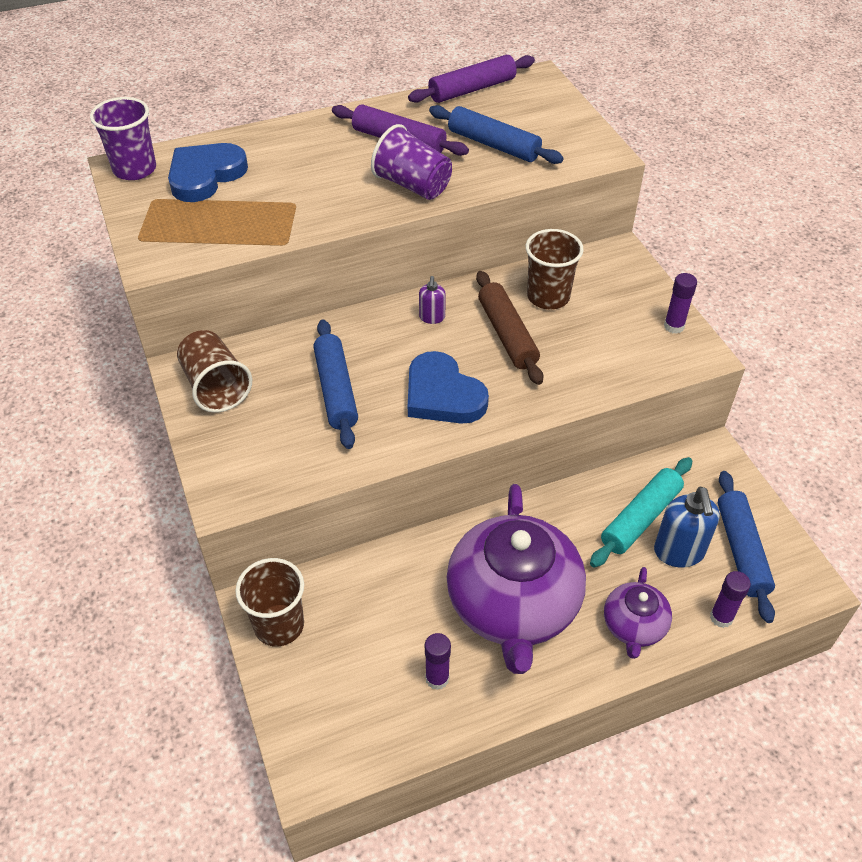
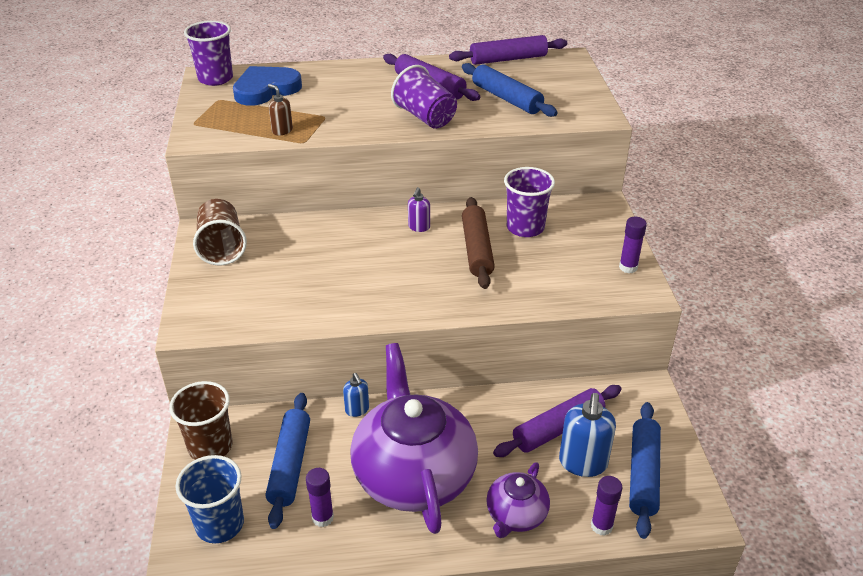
camera: 15 degrees right, 10 degrees down
blue rolling pin [314,319,358,449] -> blue rolling pin moved to [266,393,310,529]
blue heart [408,351,489,424] -> none
purple teapot [447,484,586,674] -> purple teapot turned 150 degrees clockwise [350,343,478,534]
brown cup [526,229,584,309] -> purple cup [504,167,555,237]
turquoise rolling pin [590,457,692,568] -> purple rolling pin [493,385,621,457]
none -> blue cup [175,455,244,543]
none -> brown soap dispenser [268,84,293,135]
none -> blue soap dispenser [343,373,369,417]

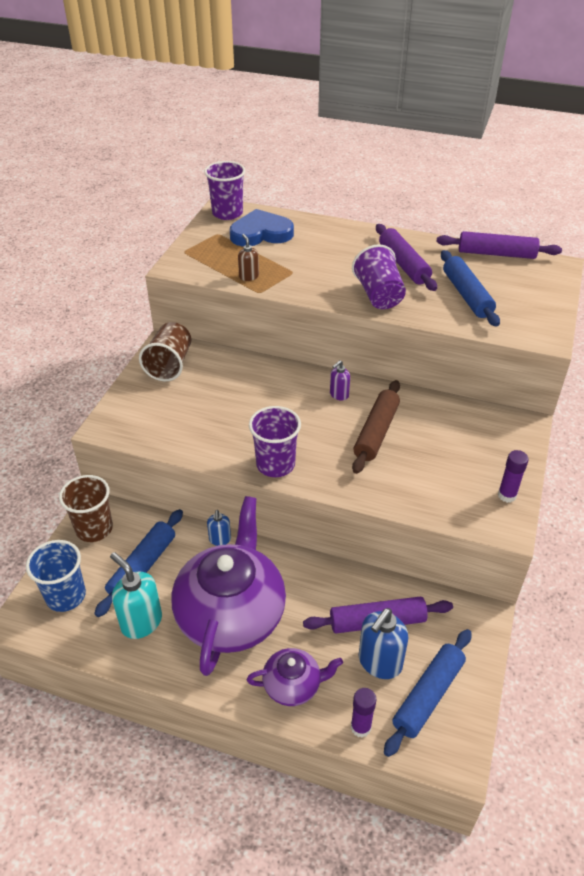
camera: 25 degrees right, 5 degrees up
purple glue stick [306,468,334,527] -> turquoise soap dispenser [110,552,162,639]
purple teapot [486,462,550,538] -> purple teapot turned 150 degrees counterclockwise [247,648,343,706]
purple cup [504,167,555,237] -> purple cup moved to [249,406,301,477]

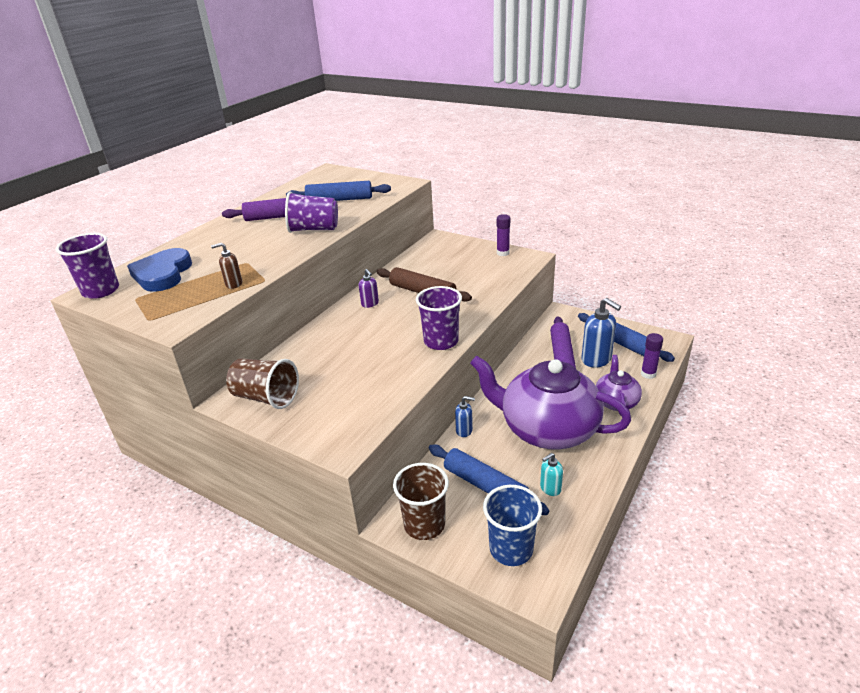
camera: 75 degrees left, 10 degrees down
turquoise soap dispenser [110,552,162,639] -> turquoise soap dispenser [540,453,563,496], size x0.55
purple rolling pin [436,231,562,259] -> none

